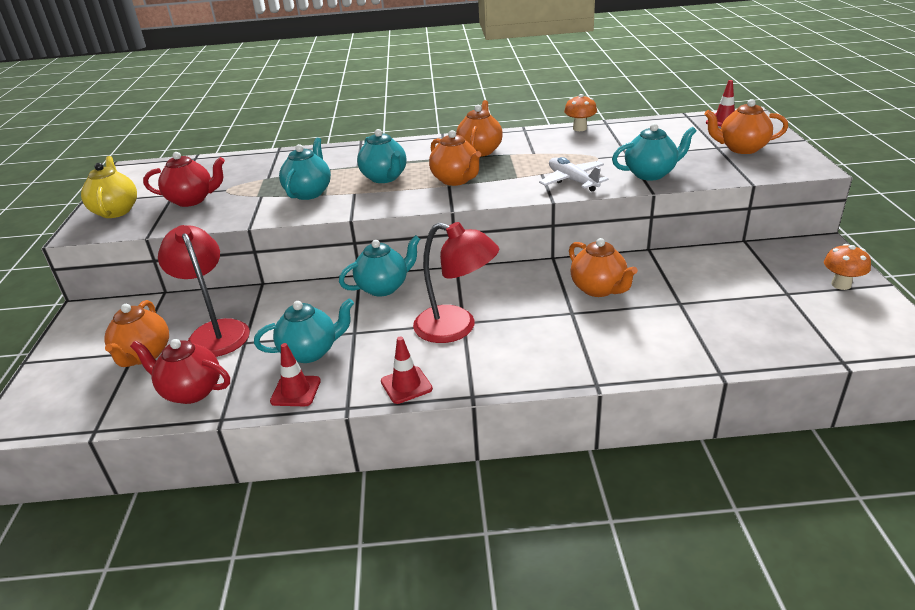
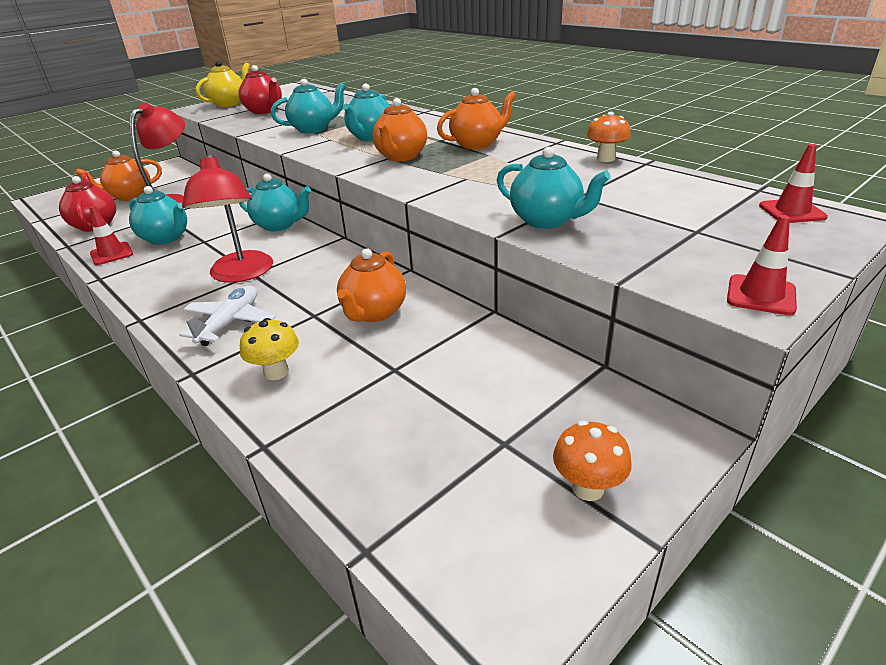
camera: 50 degrees right, 0 degrees up
red traffic cone [381,337,433,404] -> red traffic cone moved to [727,215,797,316]
white plane [539,157,609,192] -> white plane moved to [179,286,276,346]
orange teapot [704,99,788,154] -> none
none -> yellow mushroom [240,318,299,380]

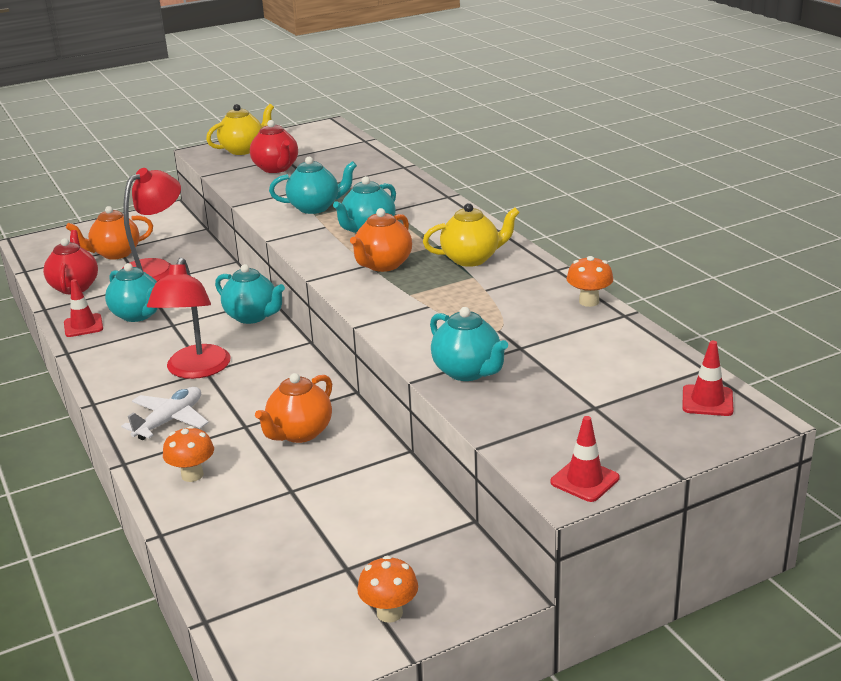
camera: 15 degrees right, 5 degrees down
yellow mushroom [240,318,299,380] -> orange mushroom [163,426,214,482]
orange teapot [437,88,516,150] -> yellow teapot [423,203,520,267]

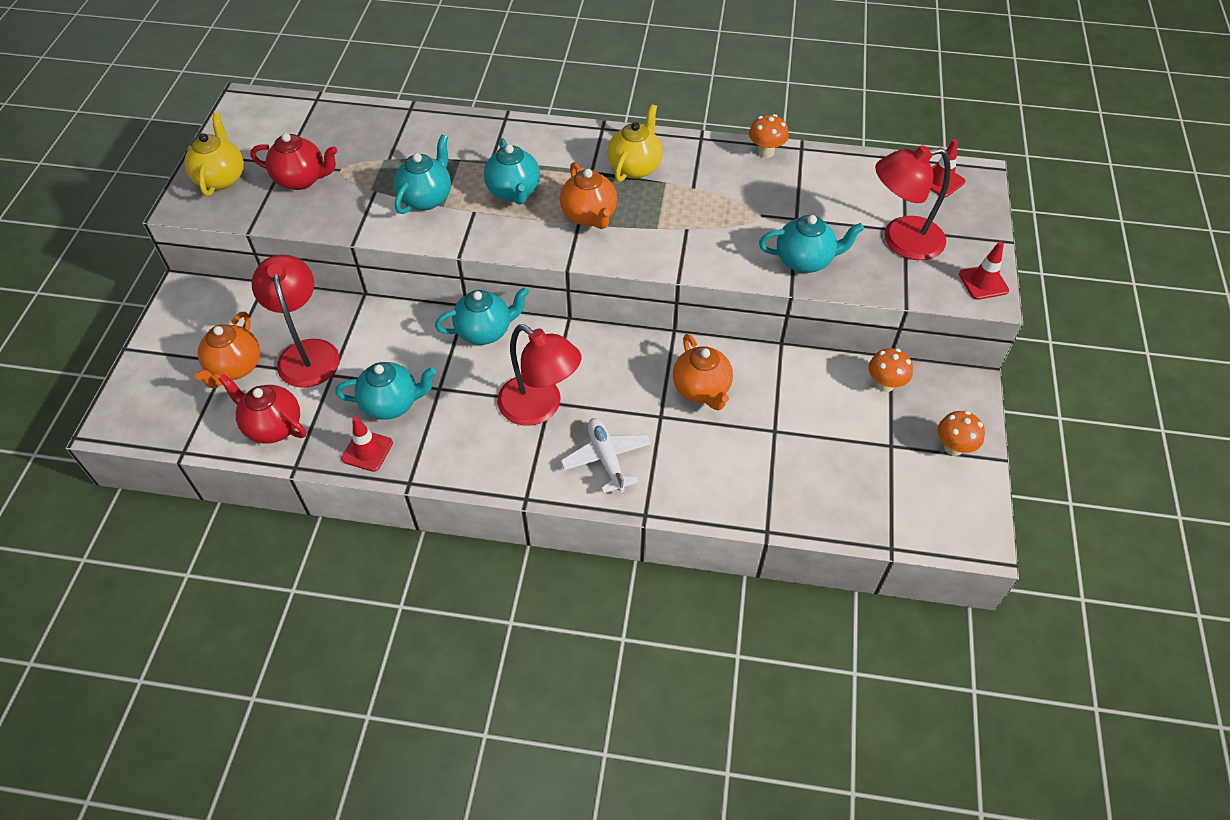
camera: 55 degrees left, 25 degrees up
orange mushroom [163,426,214,482] -> orange mushroom moved to [868,348,913,392]
none -> red lamp [875,145,951,260]

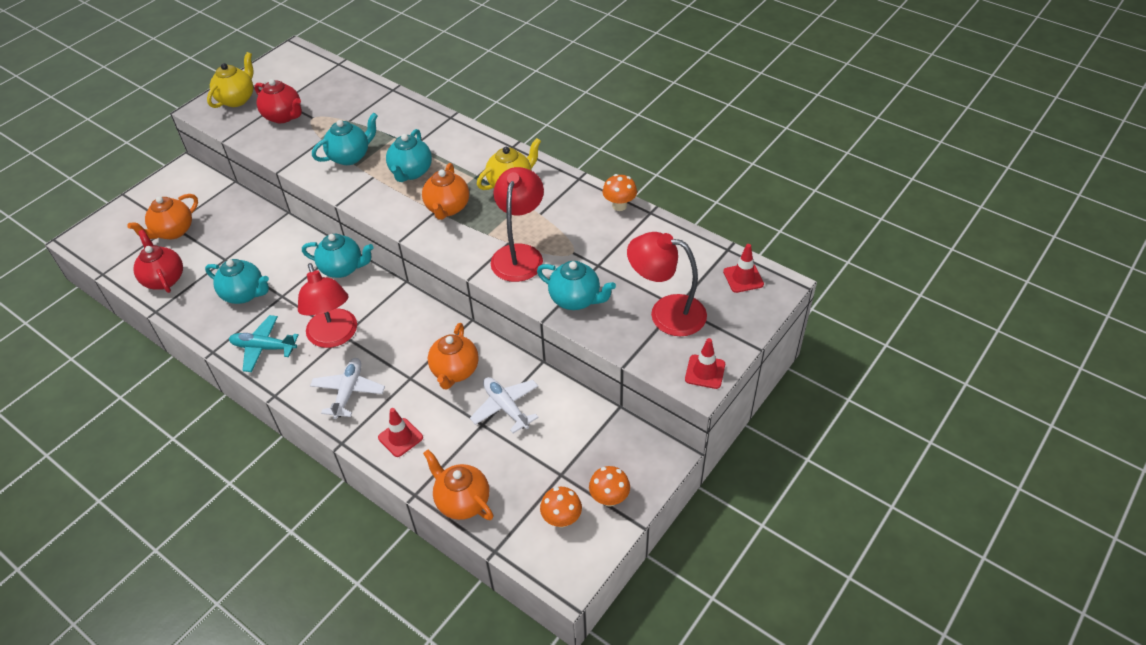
camera: 30 degrees right, 5 degrees down
red lamp [252,255,339,388] -> red lamp moved to [491,167,544,282]
red traffic cone [341,416,393,472] -> red traffic cone moved to [378,408,423,457]
orange mushroom [868,348,913,392] -> orange mushroom moved to [540,487,582,527]
none -> turquoise plane [229,315,299,372]
none -> orange teapot [423,449,494,520]
none -> white plane [470,377,539,433]

